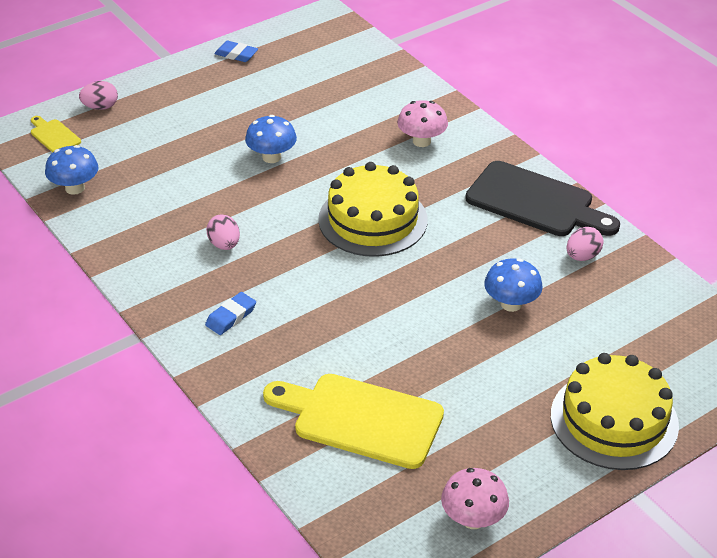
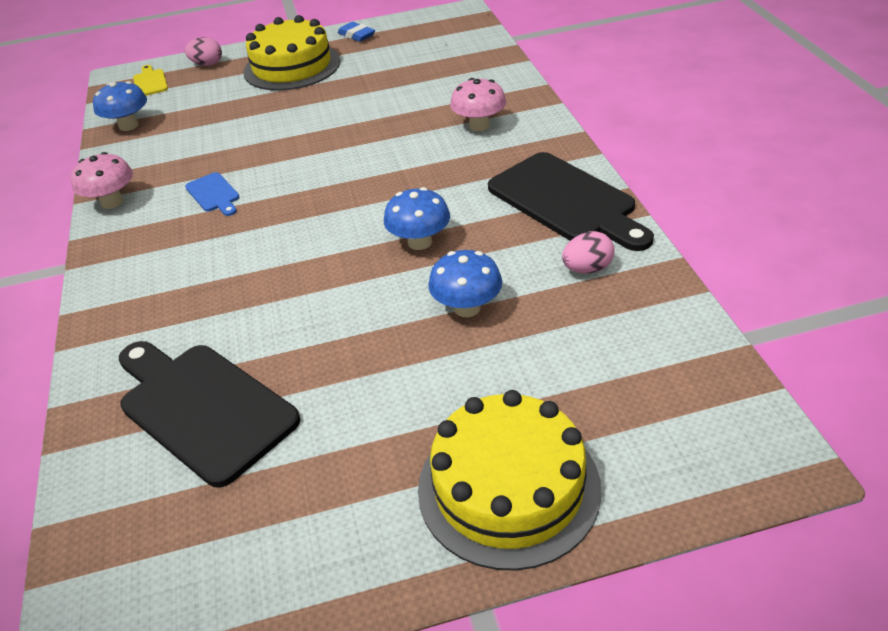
camera: 25 degrees right, 0 degrees up
blue eraser [205,292,256,335] -> none
pink egg [206,214,240,250] -> blue cutting board [185,172,239,216]
blue mushroom [245,115,297,163] -> blue mushroom moved to [384,187,450,250]
yellow cutting board [263,374,444,469] -> black cutting board [119,341,300,488]
yellow cake [318,162,428,257] -> yellow cake moved to [243,15,340,91]
pink mushroom [441,468,509,529] -> pink mushroom moved to [71,152,133,209]

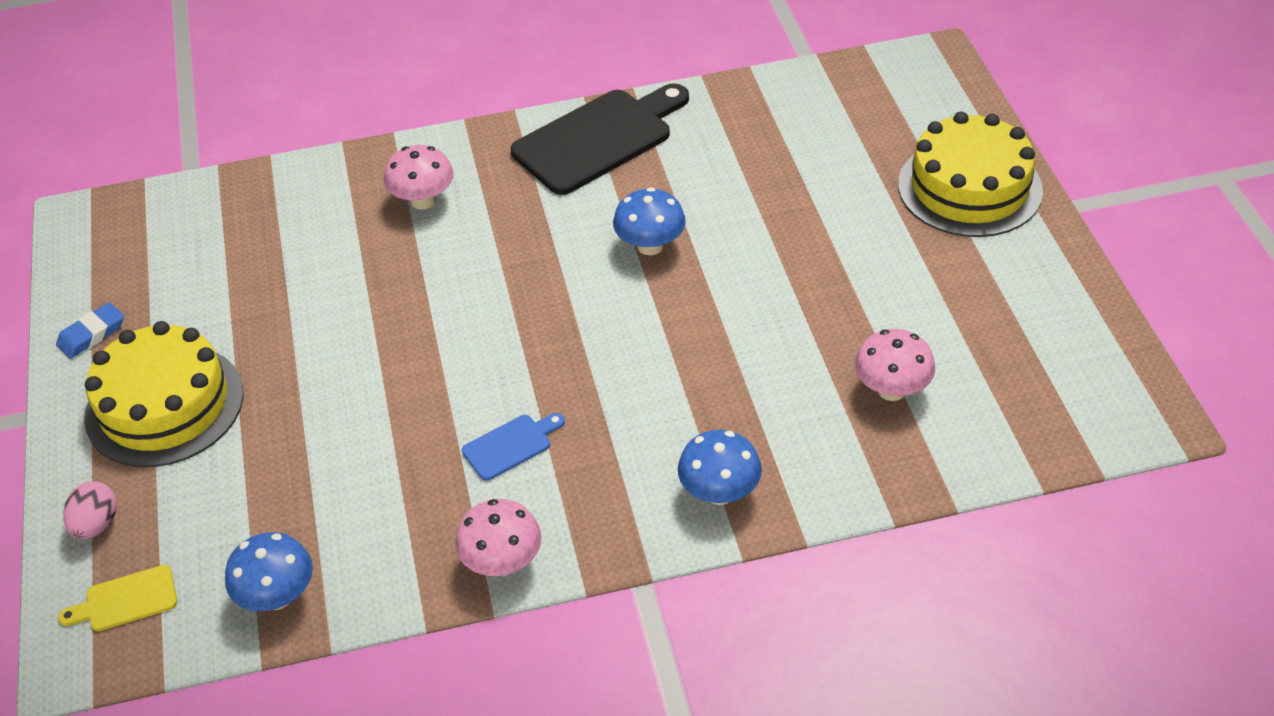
camera: 90 degrees left, 5 degrees up
black cutting board [119,341,300,488] -> pink mushroom [855,329,935,401]
blue mushroom [428,250,502,317] -> blue mushroom moved to [678,430,762,505]
pink egg [562,231,614,274] -> none

